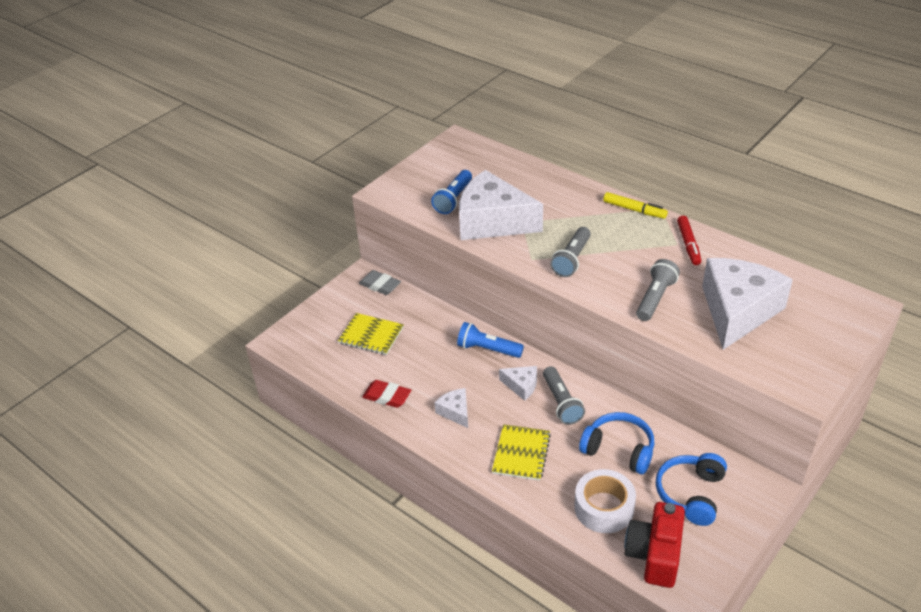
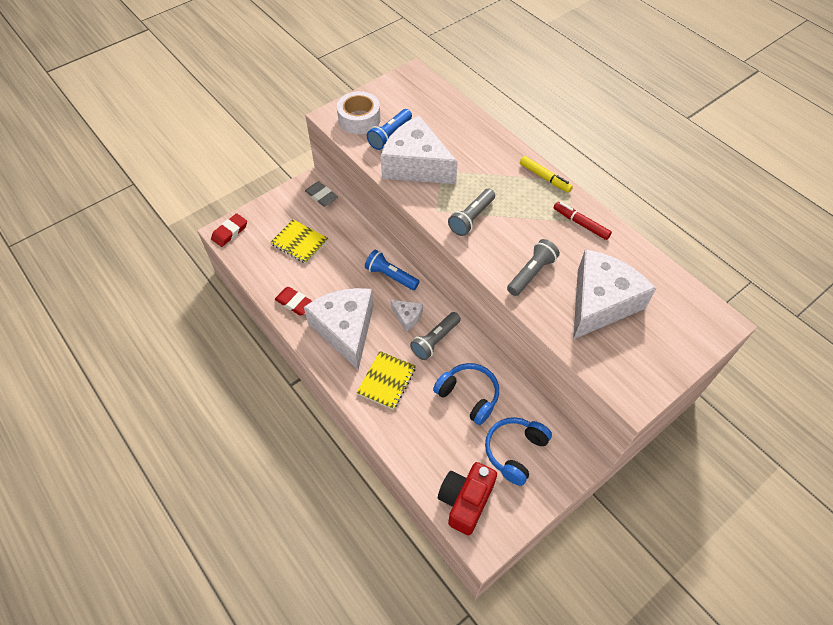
camera: 10 degrees right, 15 degrees up
white cheese [434,388,468,428] -> white cheese [304,288,374,370], size x2.27
grey flashlight [543,366,585,425] -> grey flashlight turned 45 degrees clockwise [410,312,461,360]
white tape [574,469,636,533] -> white tape moved to [337,91,381,134]
red marker [677,216,701,265] -> red marker turned 120 degrees clockwise [554,202,612,240]
none -> red eraser [211,213,247,247]

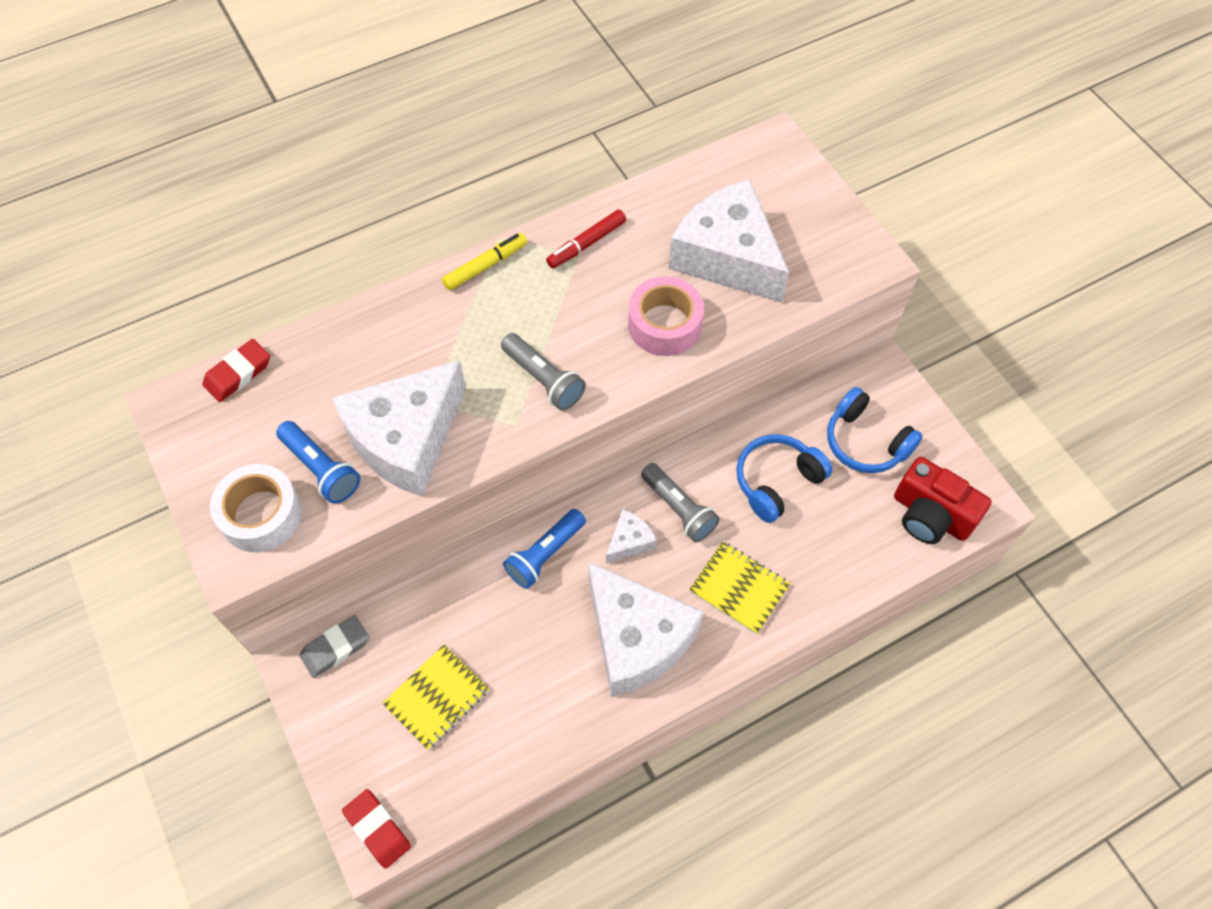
camera: 80 degrees left, 5 degrees up
red eraser [275,287,312,315] -> red eraser moved to [202,339,270,402]
white cheese [304,288,374,370] -> white cheese turned 120 degrees counterclockwise [588,562,704,697]
grey flashlight [507,239,560,296] -> pink tape [628,276,704,356]

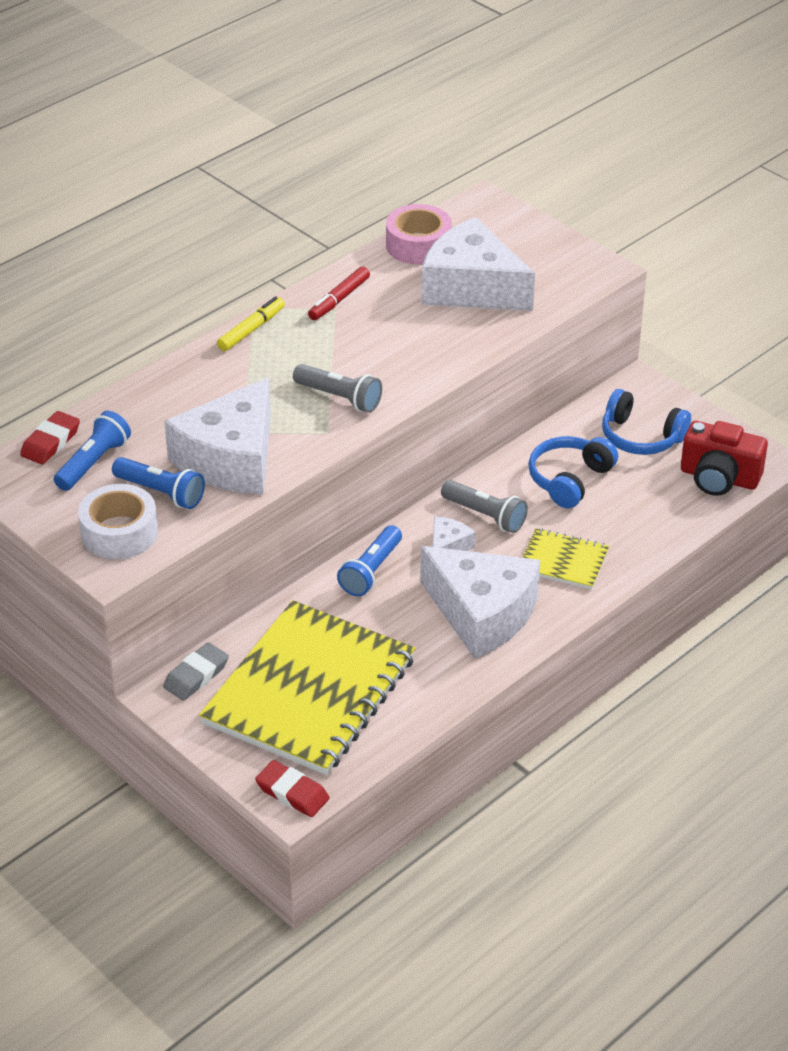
camera: 15 degrees left, 20 degrees down
yellow notebook [382,645,489,750] -> yellow notebook [199,600,416,775], size x2.21
pink tape [628,276,704,356] -> pink tape moved to [386,204,452,264]
none -> blue flashlight [54,411,131,491]

